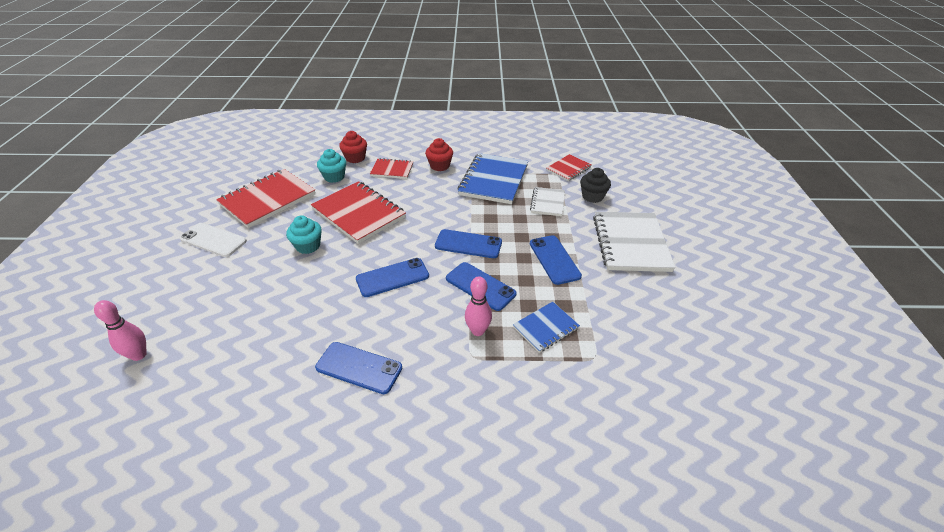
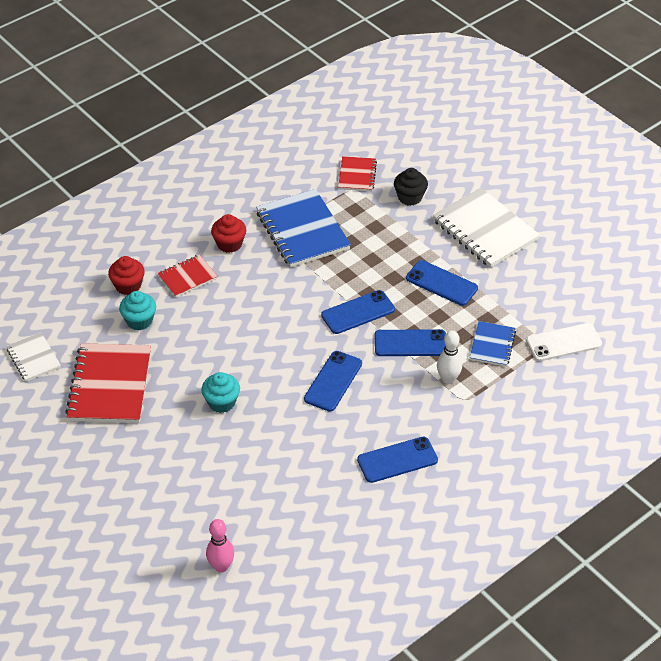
camera: 40 degrees left, 5 degrees up
white phone [180,223,247,257] -> white phone moved to [526,323,602,361]
red notebook [311,181,406,244] -> none
pink bowling pin [465,276,492,336] -> white bowling pin [437,330,462,384]
white notebook [530,187,565,216] -> white notebook moved to [6,332,61,381]

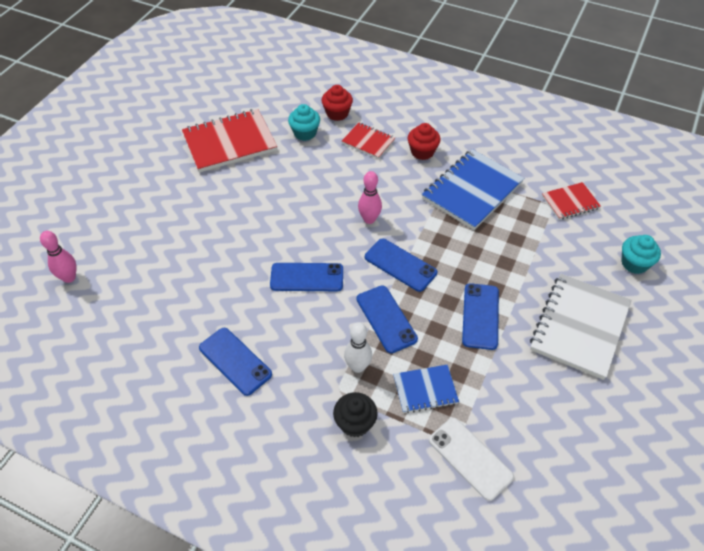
camera: 65 degrees right, 5 degrees up
white notebook [6,332,61,381] -> none
turquoise cupcake [201,372,240,413] -> turquoise cupcake moved to [622,235,661,274]
black cupcake [394,168,428,206] -> black cupcake moved to [333,392,378,437]
none -> pink bowling pin [358,171,382,224]

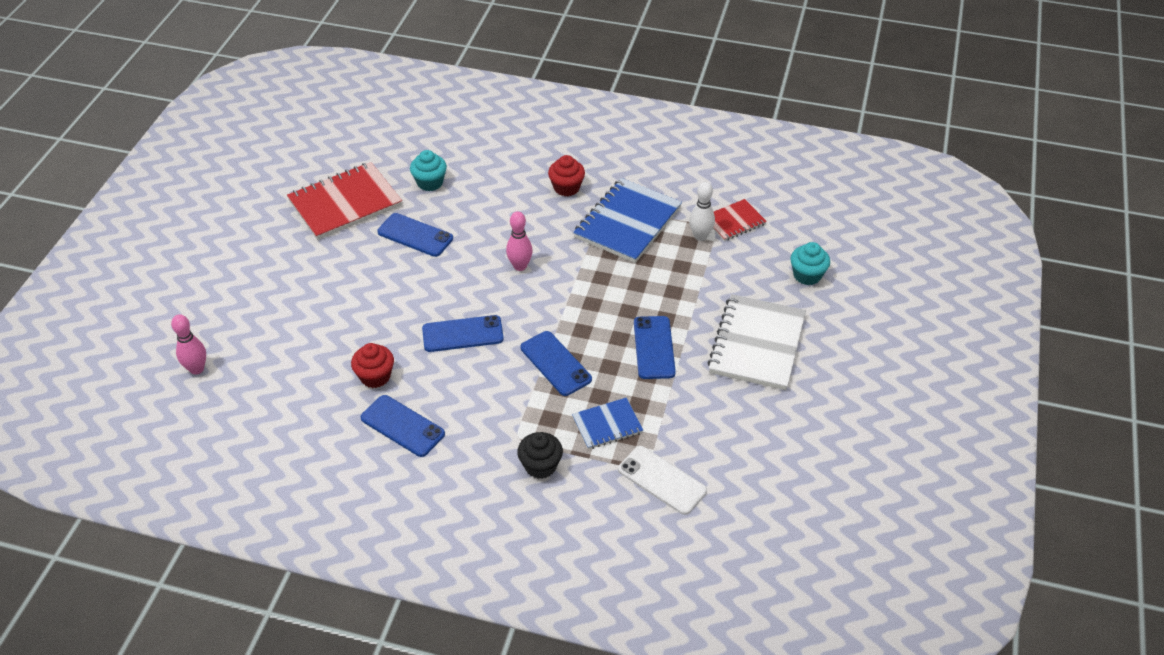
camera: 10 degrees left, 5 degrees down
red cupcake [322,85,353,121] -> red cupcake moved to [351,343,394,388]
red notebook [342,122,395,159] -> none
white bowling pin [344,322,372,373] -> white bowling pin moved to [689,182,715,241]
blue phone [365,239,437,292] -> blue phone moved to [377,213,453,257]

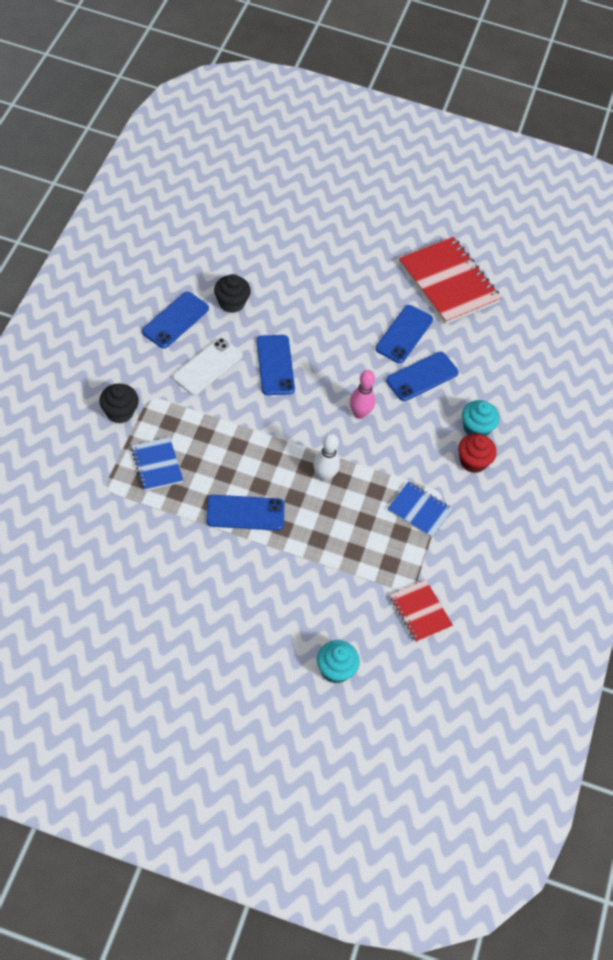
camera: 85 degrees right, 10 degrees up
pink bowling pin [171,314,206,375] -> none
red cupcake [351,343,394,388] -> black cupcake [214,274,251,313]
turquoise cupcake [410,150,447,191] -> turquoise cupcake moved to [462,400,499,436]
blue phone [521,331,592,396] -> blue phone moved to [386,352,459,401]
blue notebook [573,178,682,263] -> blue notebook [387,481,453,538], size x0.54
white phone [618,446,707,515] -> white phone moved to [173,337,243,395]
white bowling pin [689,182,715,241] -> white bowling pin moved to [313,434,340,482]
white notebook [707,294,806,390] -> none

